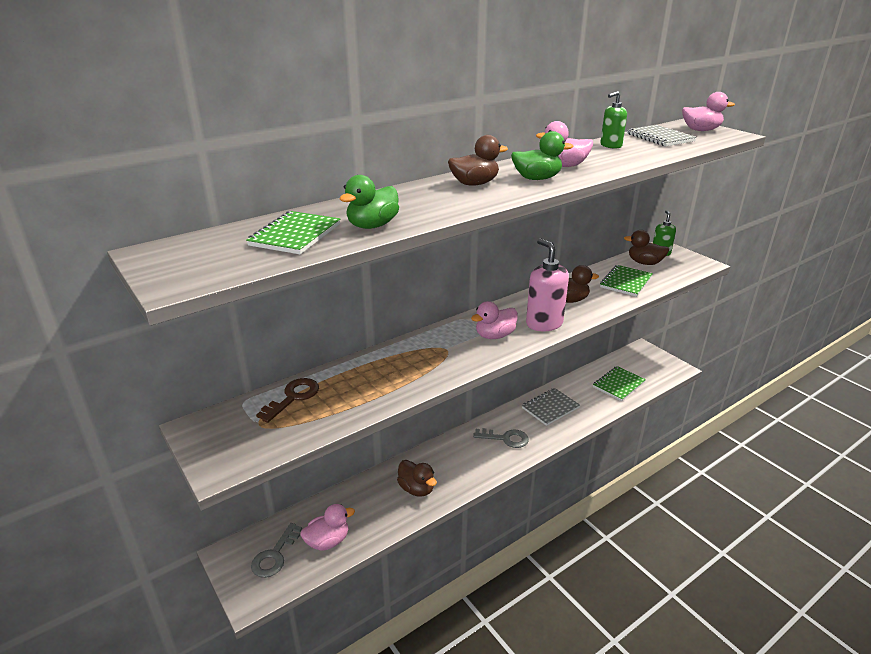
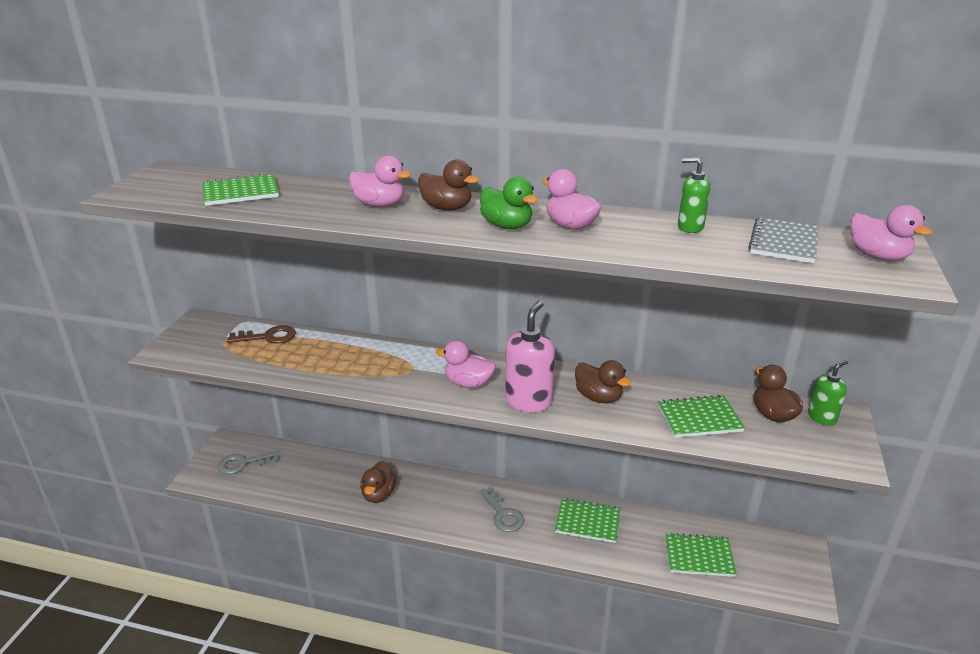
camera: 50 degrees right, 0 degrees up
pink duck [301,504,355,551] -> pink duck moved to [349,156,411,207]
green duck [340,175,399,229] -> none
grey notebook [522,388,580,426] -> green notebook [555,498,620,543]

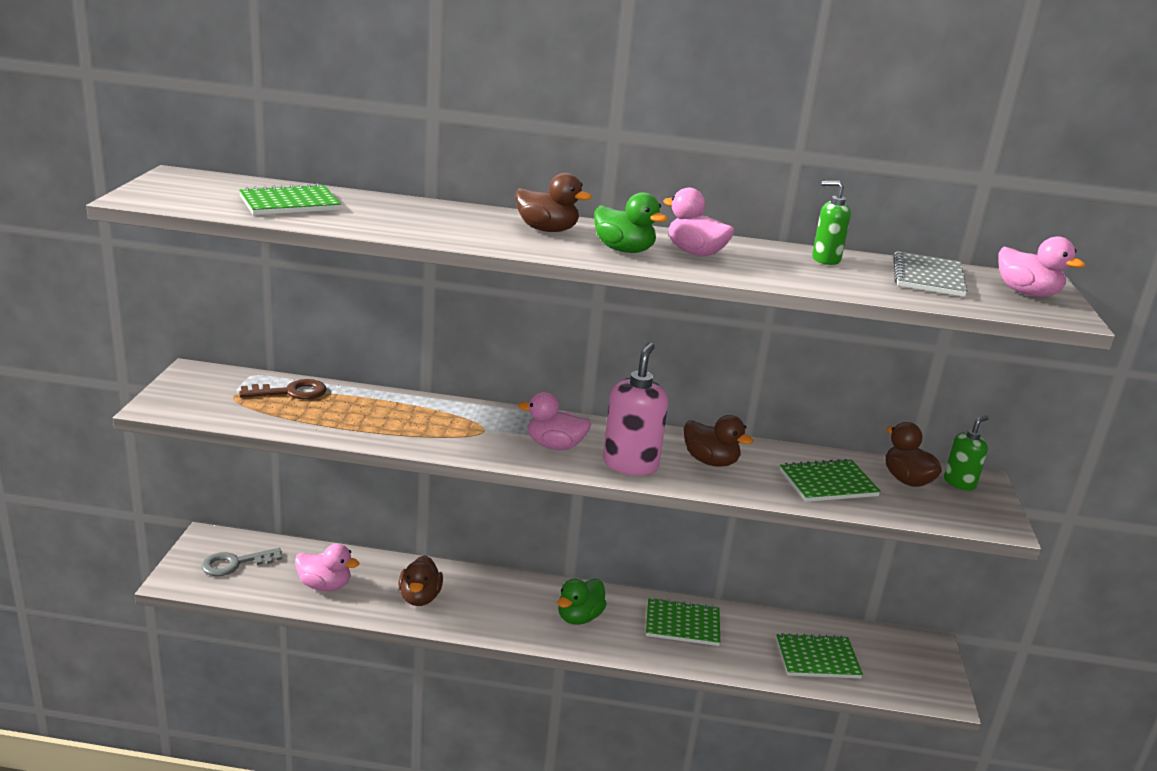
camera: 10 degrees left, 5 degrees down
pink duck [349,156,411,207] -> pink duck moved to [295,544,359,591]
grey key [480,487,524,532] -> green duck [558,578,607,625]

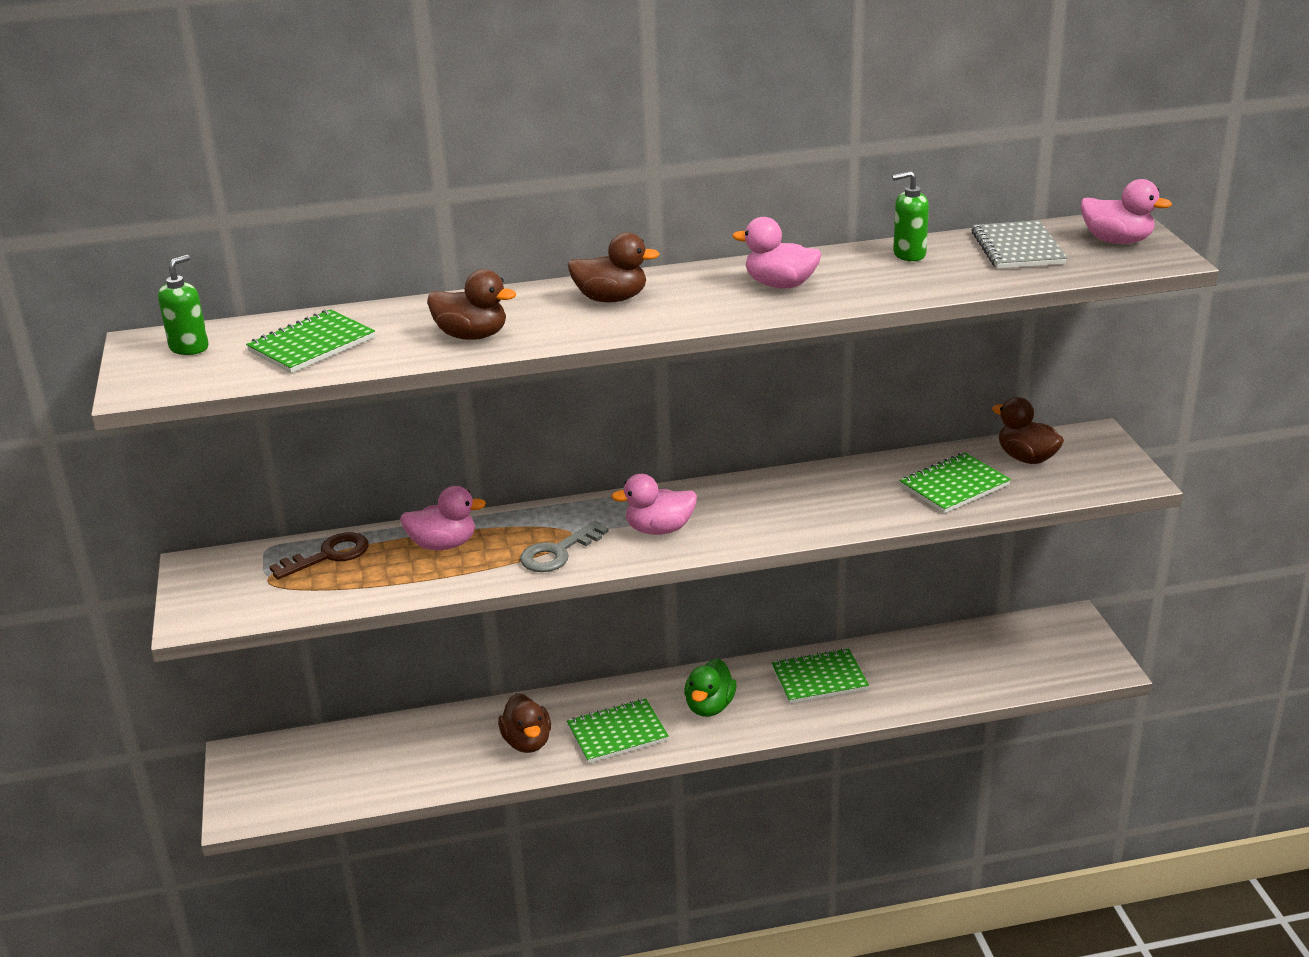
camera: 15 degrees left, 5 degrees up
grey key [201,548,282,576] -> grey key moved to [520,521,609,572]
pink duck [295,544,359,591] -> pink duck moved to [400,486,486,550]
green duck [594,192,668,253] -> none
pink soap dispenser [603,342,668,476] -> none
brown duck [684,415,753,467] -> brown duck moved to [427,269,516,340]
green notebook [776,633,863,678] -> green notebook moved to [567,698,669,763]
green soap dispenser [944,416,989,491] -> green soap dispenser moved to [158,255,209,355]

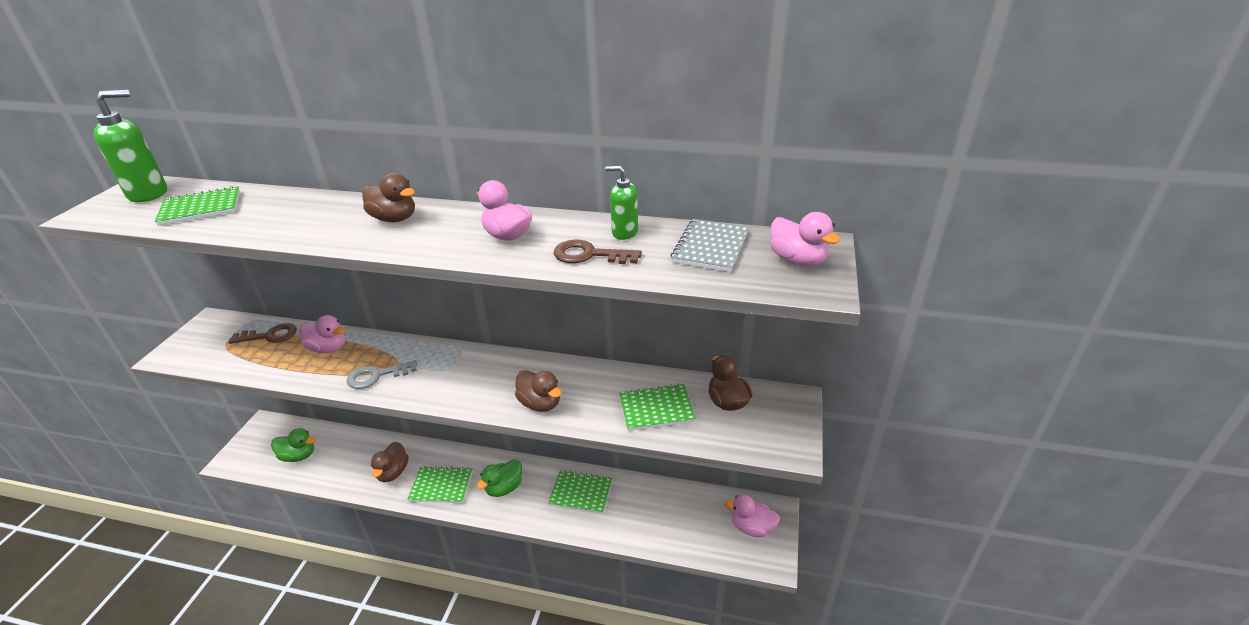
camera: 25 degrees right, 5 degrees up
green soap dispenser [158,255,209,355] -> green soap dispenser [94,90,167,202], size x1.66
brown duck [427,269,516,340] -> brown duck moved to [515,370,562,412]
pink duck [611,474,697,535] -> pink duck moved to [724,495,780,537]
none -> green duck [271,428,316,462]
none -> brown key [554,239,642,264]

